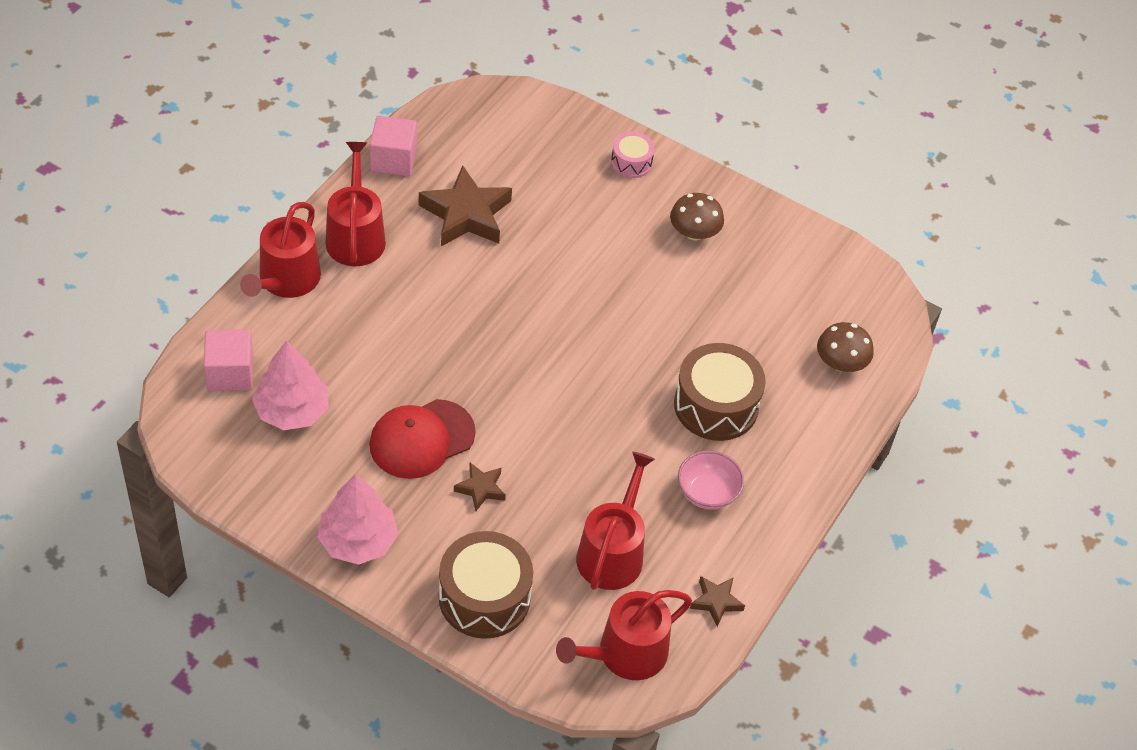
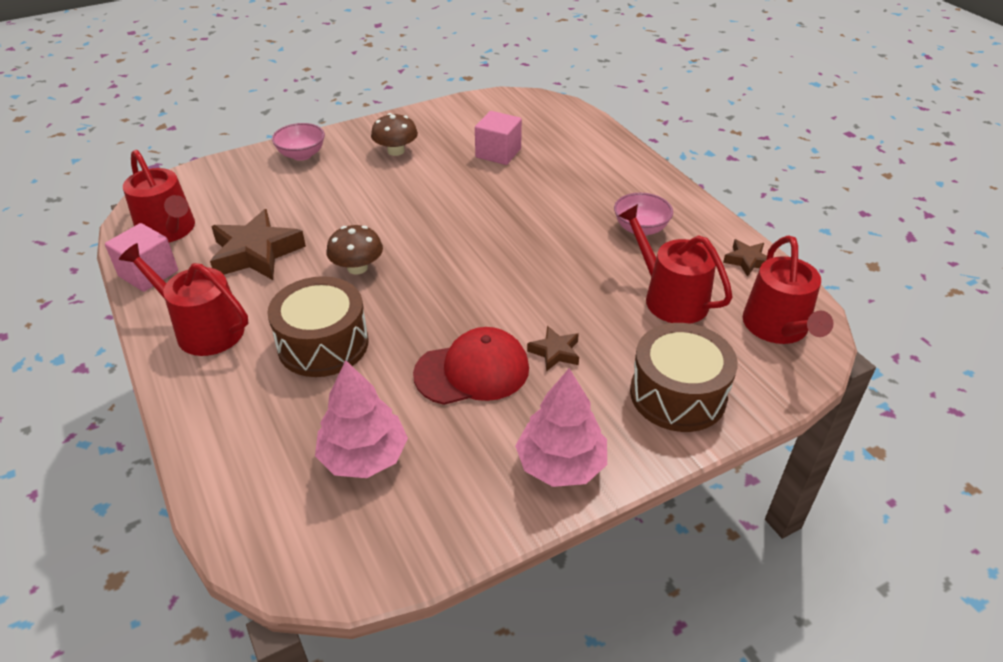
camera: 55 degrees left, 10 degrees down
pink cube [204,329,253,391] -> pink cube moved to [475,111,522,165]
red watering can [240,202,321,298] -> red watering can moved to [123,150,195,243]
red cap [369,399,476,479] -> red cap turned 105 degrees counterclockwise [413,327,529,405]
pink drum [611,131,655,178] -> pink bowl [272,123,325,161]
brown drum [674,343,766,441] -> brown drum moved to [267,276,369,377]
brown mushroom [817,322,874,372] -> brown mushroom moved to [326,225,383,274]

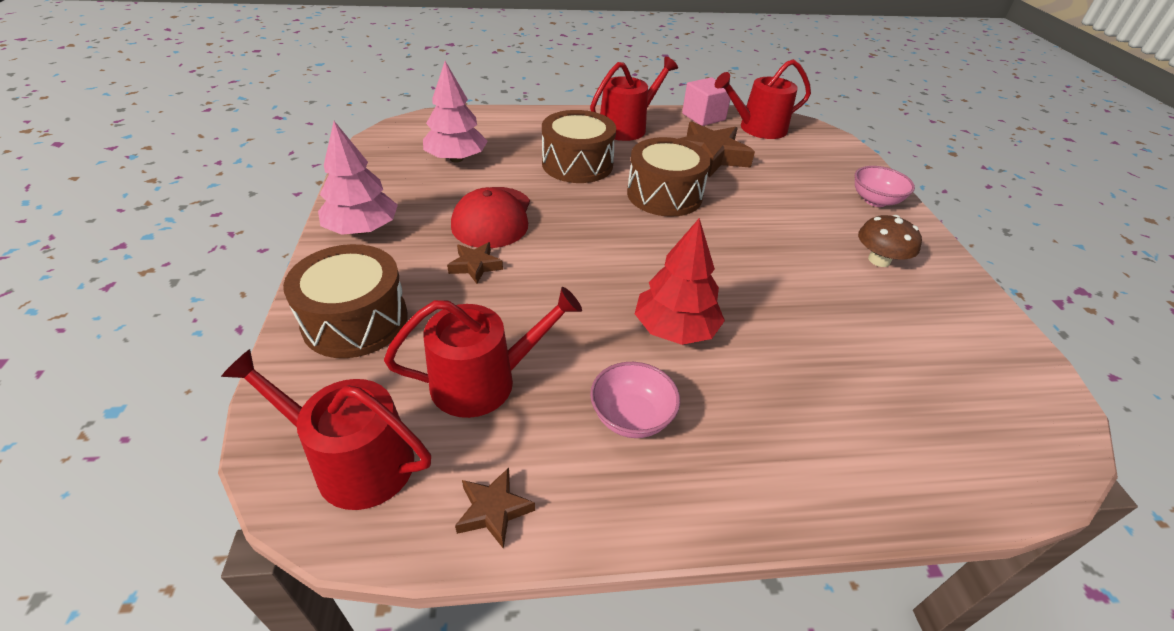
camera: 110 degrees right, 0 degrees up
brown mushroom [326,225,383,274] -> brown drum [627,137,711,217]
pink cube [475,111,522,165] -> none
none -> red tree [635,218,725,345]

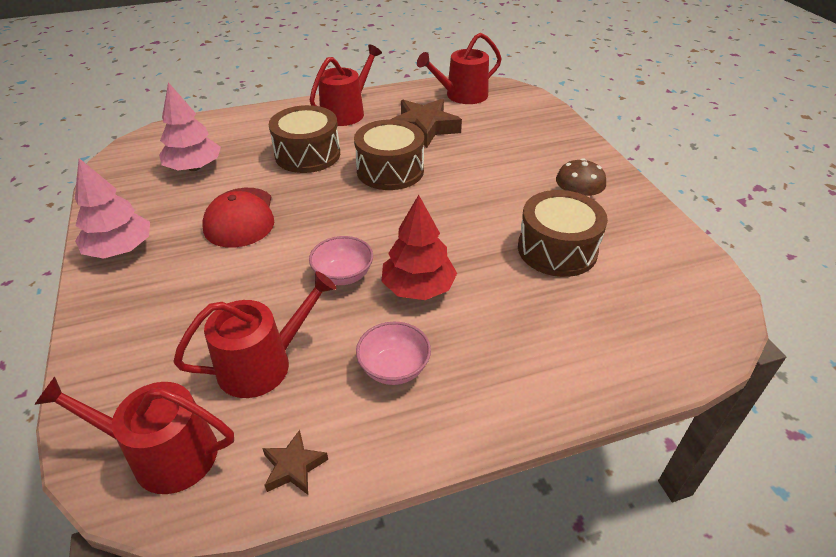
camera: 10 degrees left, 0 degrees up
brown drum [283,244,408,358] -> brown drum moved to [518,190,608,277]
brown star [447,242,503,284] -> none
pink cube [682,77,730,126] -> none
pink bowl [855,166,915,207] -> pink bowl moved to [309,236,373,285]

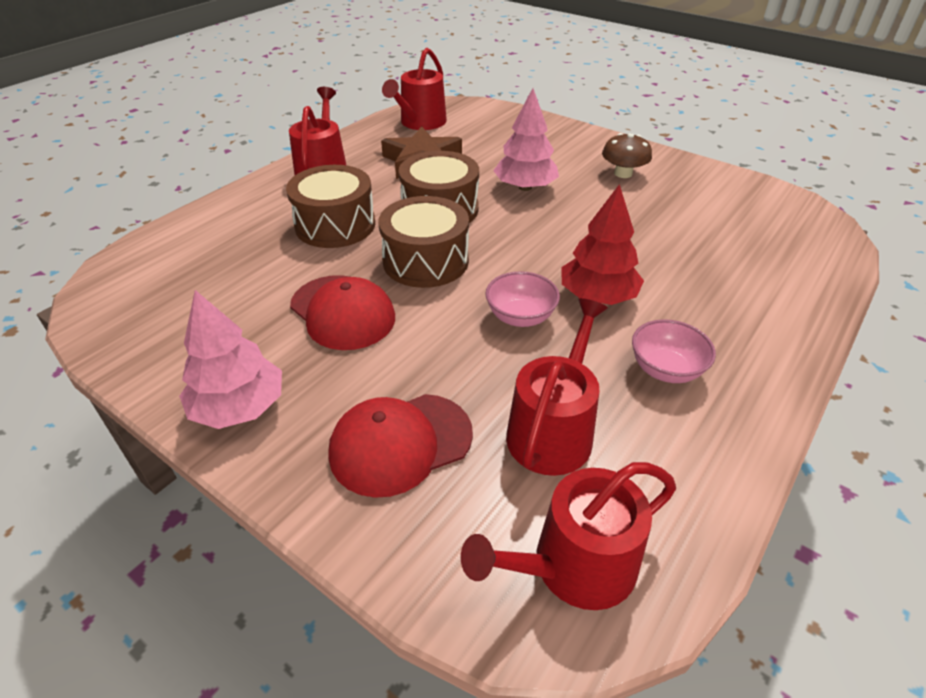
camera: 35 degrees left, 0 degrees up
pink tree [159,82,221,171] -> pink tree moved to [493,88,559,191]
brown star [262,430,328,495] -> none
brown drum [518,190,608,277] -> brown drum moved to [378,196,469,288]
none -> red cap [328,394,473,498]

